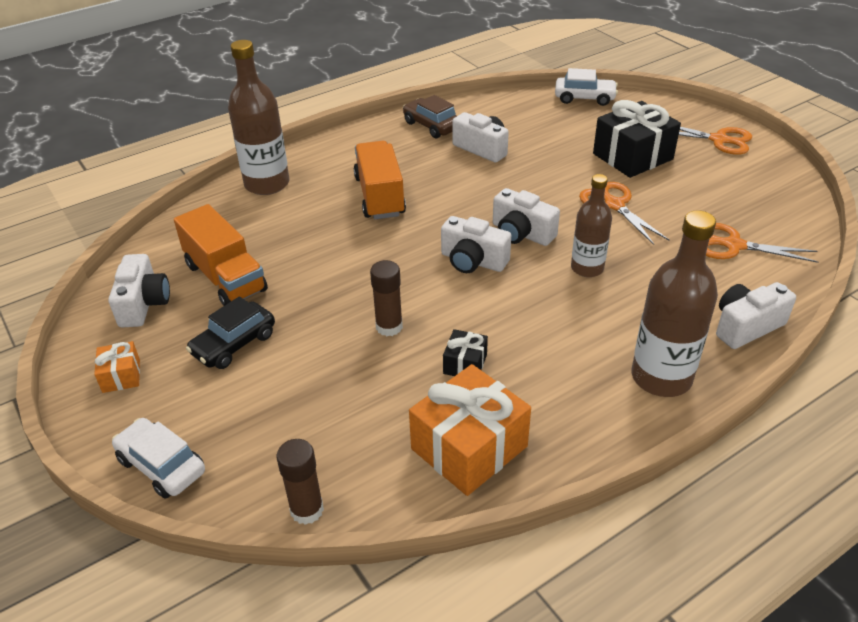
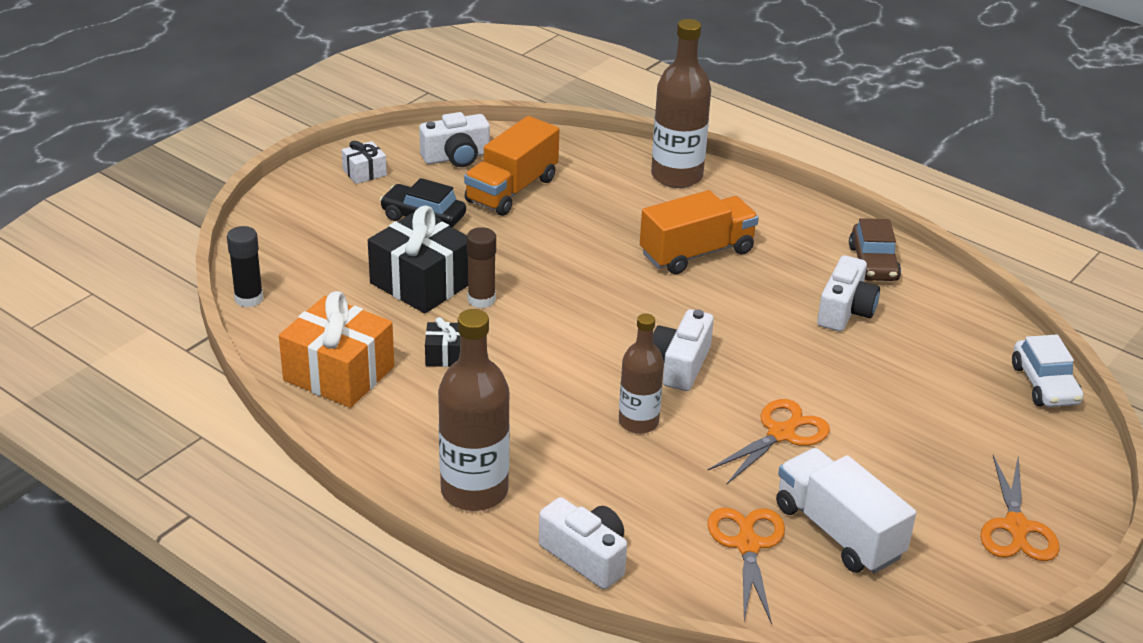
camera: 70 degrees right, 5 degrees down
orange gift [94,341,140,393] -> white gift [342,141,387,184]
white car [112,418,205,499] -> none
brown glue stick [277,439,324,525] -> black glue stick [227,226,263,307]
brown car [403,95,457,138] -> brown car turned 150 degrees clockwise [849,218,901,281]
white camera [441,216,511,273] -> none
black gift [593,100,681,178] -> black gift moved to [368,206,468,313]
none -> white truck [776,448,916,573]

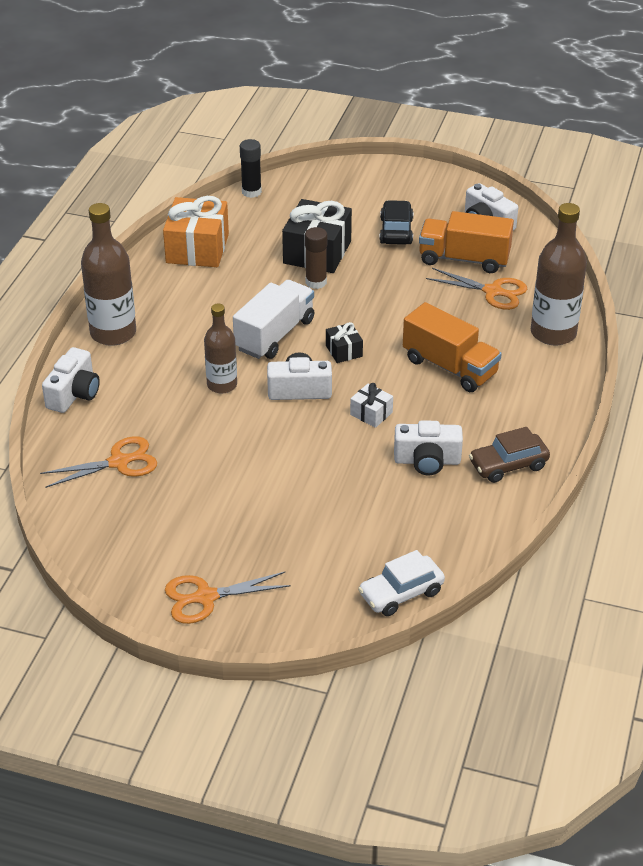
camera: 70 degrees right, 5 degrees up
white gift [342,141,387,184] -> white gift moved to [350,383,393,428]
black gift [425,317,460,367] -> black gift moved to [326,322,363,363]
orange scissors [707,399,830,485] -> orange scissors moved to [426,268,527,310]
white truck [776,448,916,573] -> white truck moved to [233,280,315,359]

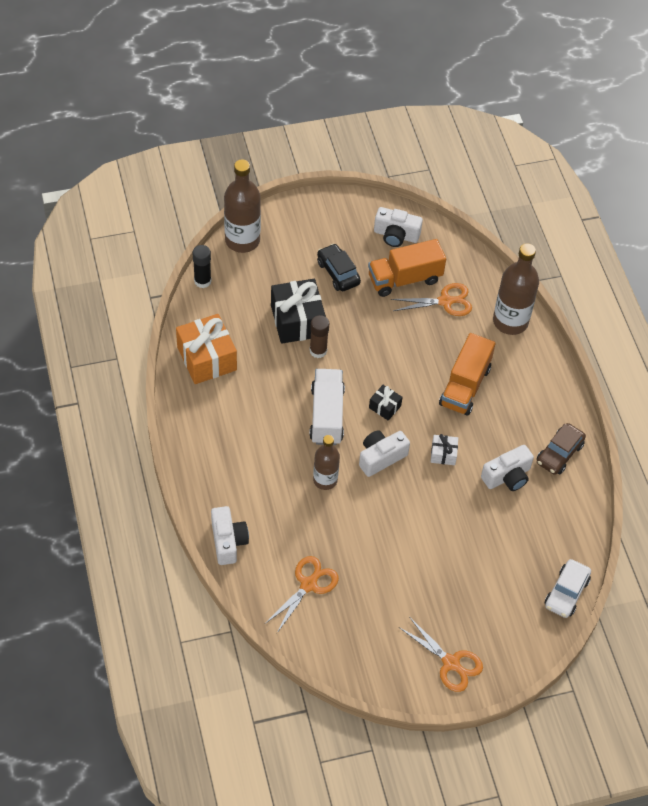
camera: 35 degrees left, 15 degrees up
brown bottle [81,203,136,346] -> brown bottle moved to [224,159,261,253]
orange scissors [165,571,291,624] -> orange scissors turned 90 degrees counterclockwise [399,618,483,692]
orange truck [403,302,502,392] -> orange truck turned 105 degrees clockwise [439,333,496,416]

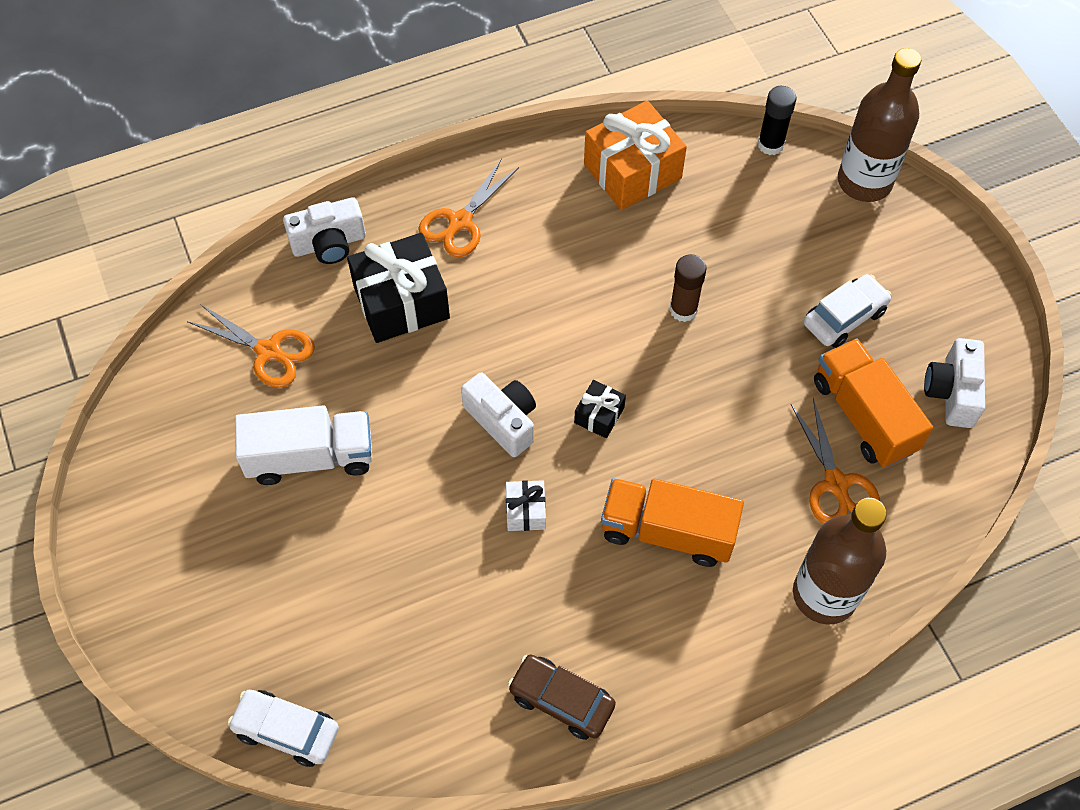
camera: 85 degrees right, 5 degrees up
black gift [271,279,326,344] -> black gift moved to [347,233,450,343]
white truck [309,369,345,445] -> white truck moved to [235,405,372,485]
brown bottle [313,435,340,490] -> none
black car [317,243,361,291] -> white car [804,274,892,348]
orange scissors [399,618,483,692] -> orange scissors moved to [418,159,519,257]
white camera [481,445,534,491] -> none

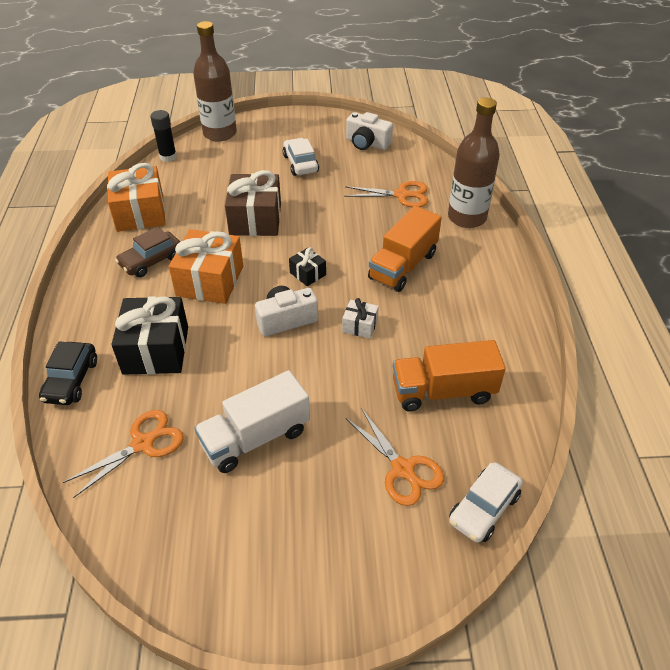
camera: 70 degrees left, 15 degrees down
white truck [235,405,372,485] -> white truck turned 135 degrees counterclockwise [194,370,310,473]
white camera [283,197,366,264] -> black car [39,341,97,405]
orange scissors [418,159,519,257] -> orange scissors moved to [346,408,444,506]
brown car [508,655,616,740] -> brown car moved to [115,227,180,277]
brown glue stick [670,254,707,322] -> brown gift [225,170,281,236]
orange truck [814,338,933,467] -> orange truck moved to [393,340,506,411]
none -> orange gift [169,229,243,304]

